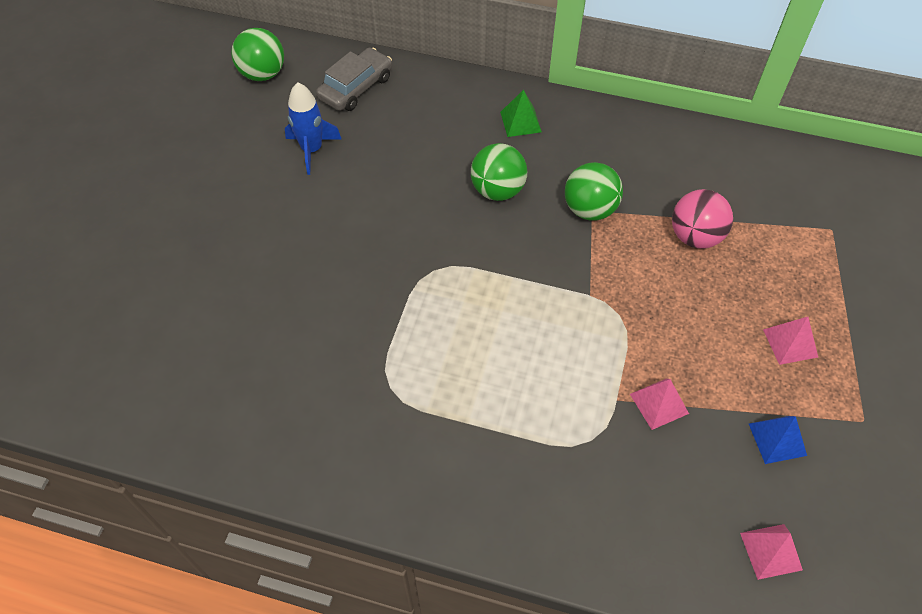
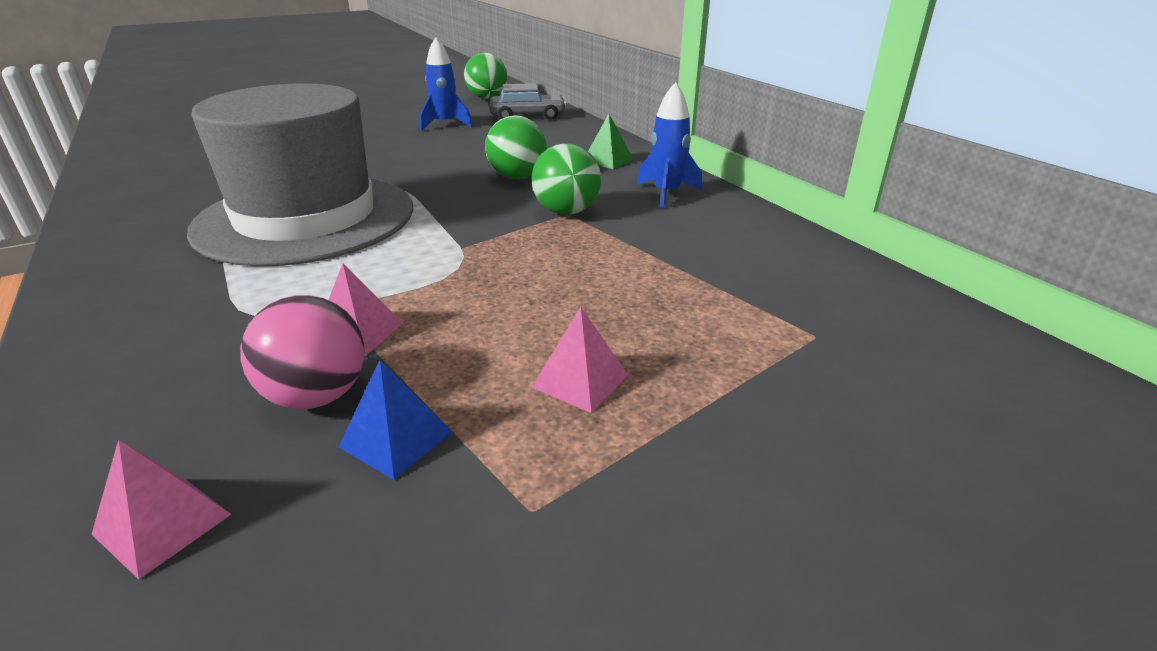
camera: 45 degrees right, 25 degrees down
pink ball [672,189,733,249] -> pink ball moved to [240,295,365,409]
none -> grey hat [187,83,413,266]
none -> blue rocket [637,82,702,209]

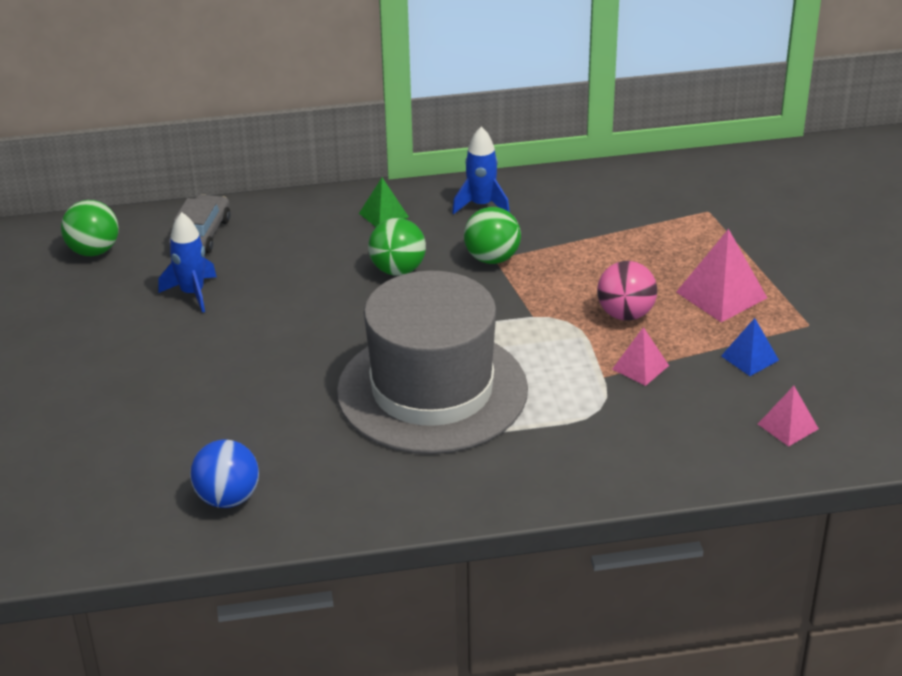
camera: 70 degrees left, 5 degrees up
pink ball [240,295,365,409] -> pink ball moved to [597,261,657,321]
pink pyramid [531,307,628,413] -> pink pyramid [676,229,767,322], size x1.65
none -> blue ball [190,439,259,508]

